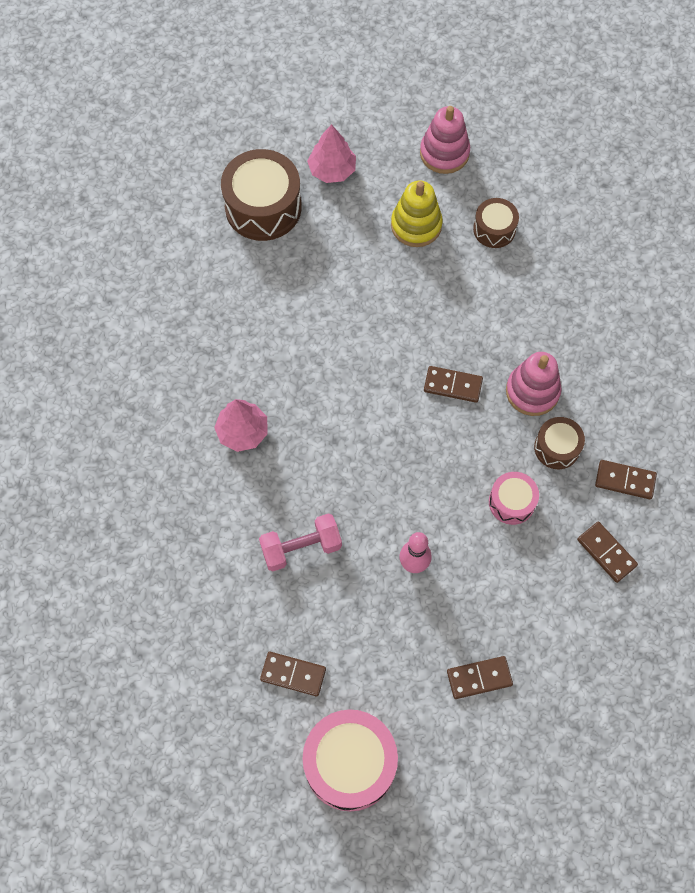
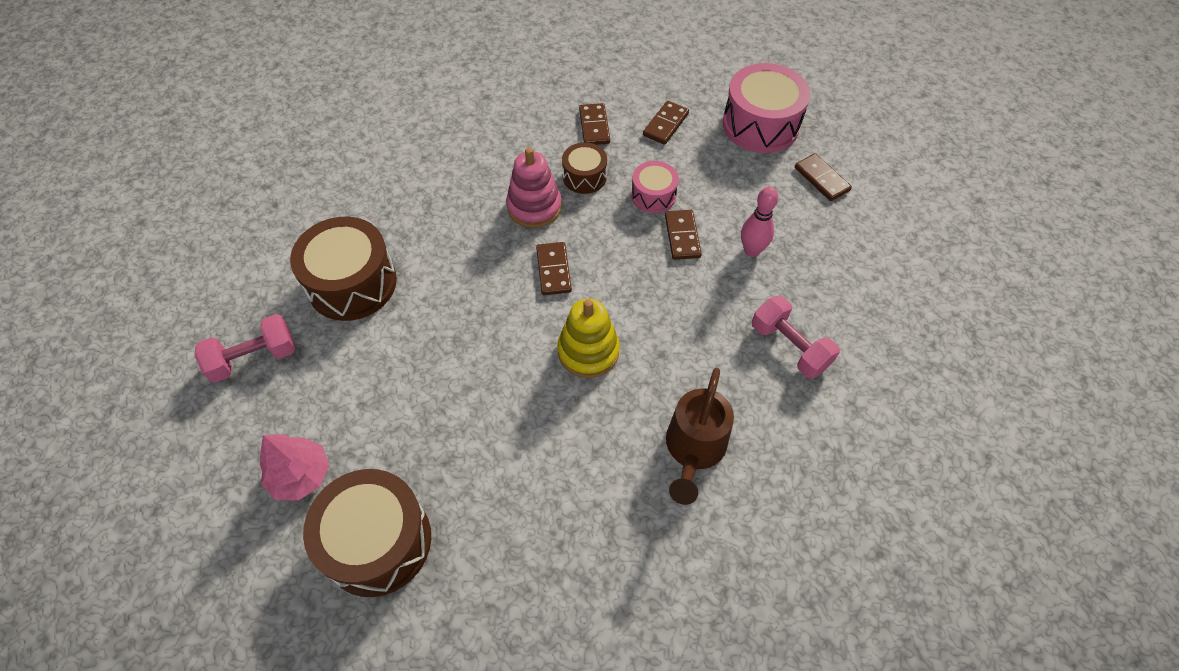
camera: 110 degrees left, 10 degrees down
pink tree [214,399,268,452] -> brown watering can [666,368,734,505]
brown domino [260,652,326,696] -> brown domino moved to [665,210,702,260]
pink drum [302,709,398,811] -> pink drum moved to [723,63,810,153]
yellow stacking toy [391,181,443,247] -> yellow stacking toy moved to [557,298,620,378]
pink stacking toy [420,106,470,174] -> pink dumbbell [194,314,295,383]
brown drum [473,198,519,248] -> brown drum [290,217,397,321], size x1.82

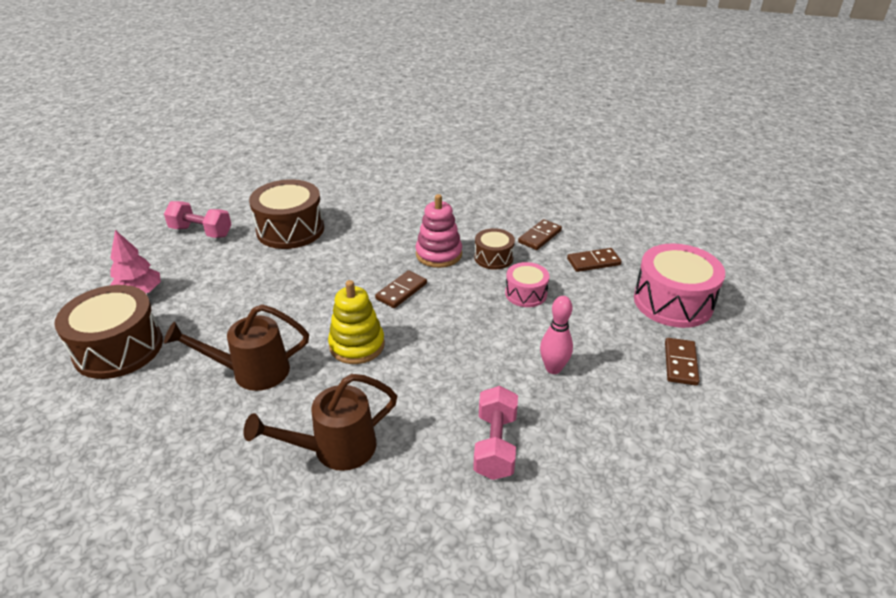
camera: 45 degrees right, 20 degrees down
brown domino [665,210,702,260] -> none
none -> brown watering can [164,304,309,391]

